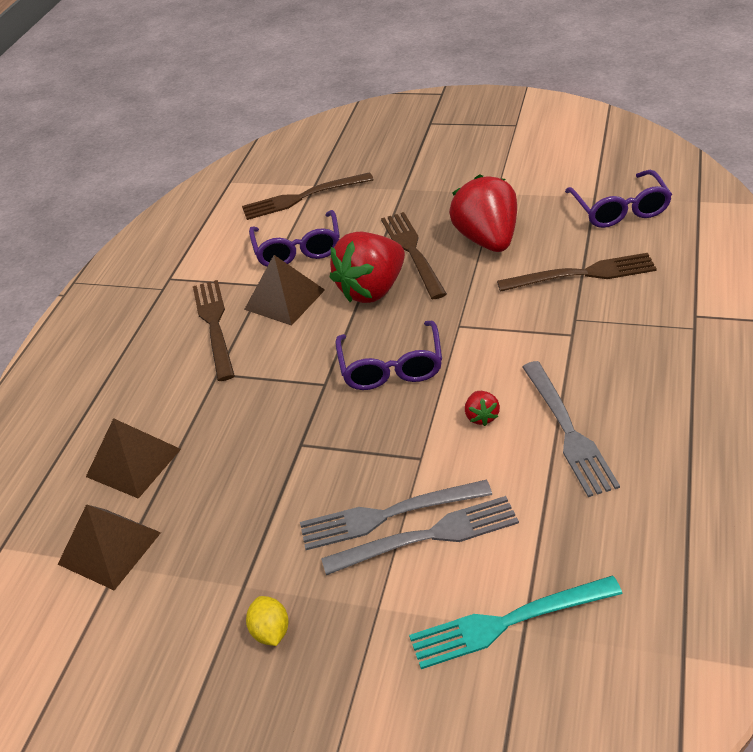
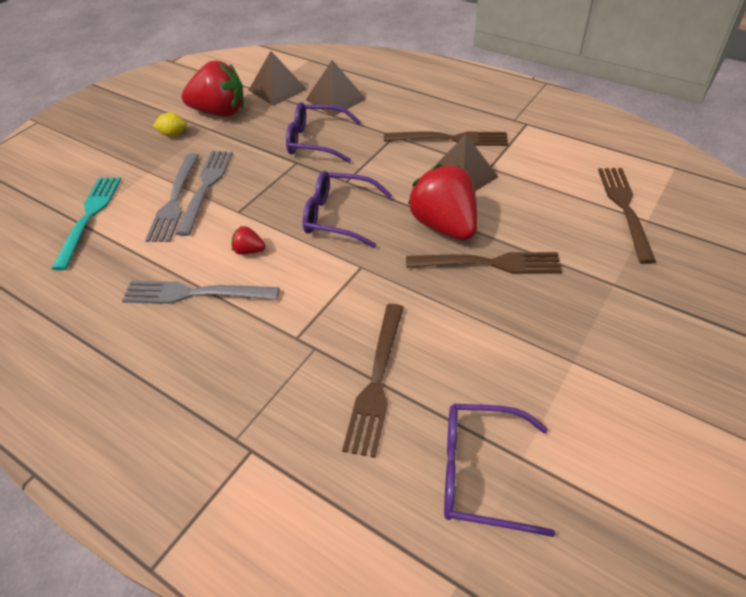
camera: 105 degrees right, 5 degrees up
purple glasses [249,210,340,267] -> purple glasses moved to [286,102,361,163]
red strawberry [450,174,517,252] -> red strawberry moved to [182,61,244,117]

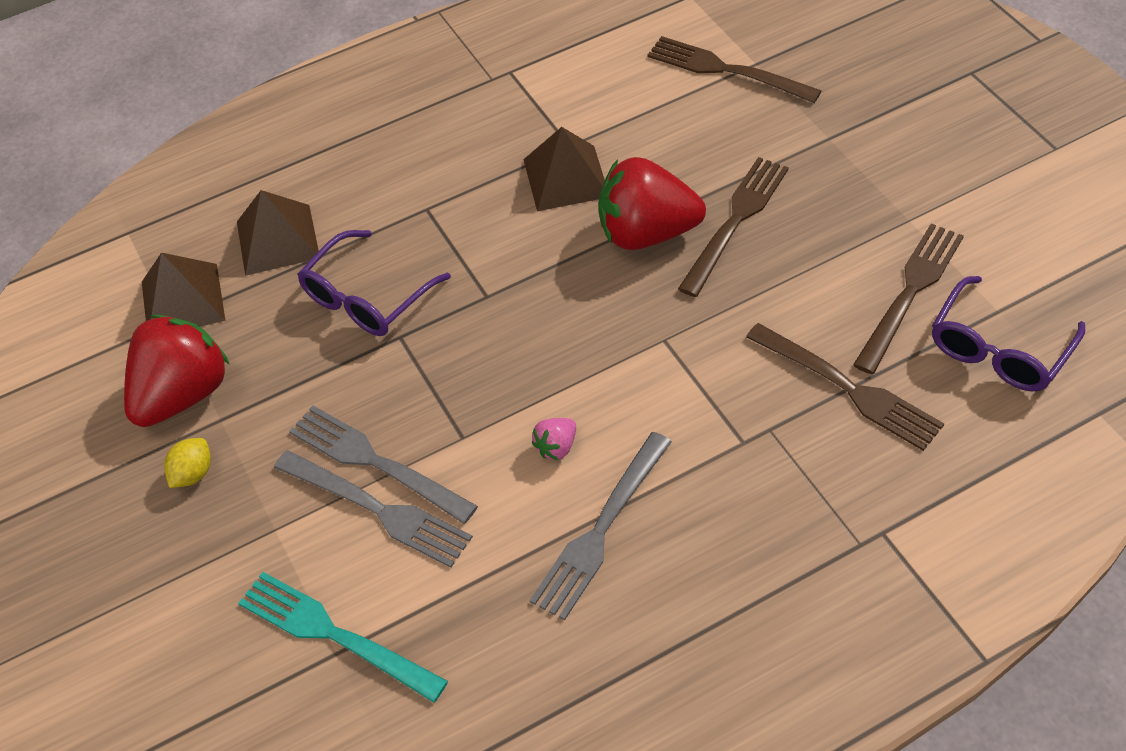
camera: 60 degrees left, 5 degrees up
red strawberry [232,226,265,255] -> pink strawberry [532,418,576,460]
purple glasses [303,171,393,248] -> none
brown fork [384,131,508,146] -> brown fork moved to [853,223,964,374]

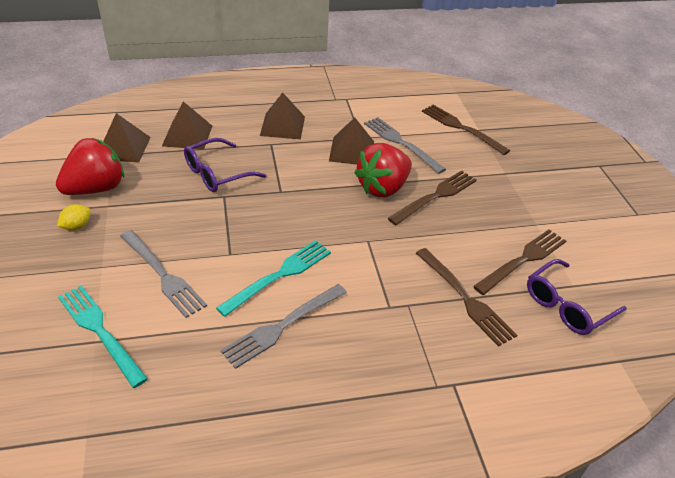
camera: 10 degrees right, 10 degrees down
grey fork [289,405,478,524] -> grey fork moved to [364,117,446,174]
pink strawberry [532,418,576,460] -> turquoise fork [216,240,331,317]
red strawberry [598,157,706,250] -> red strawberry turned 60 degrees counterclockwise [354,143,412,197]
none -> brown pyramid [260,92,305,139]

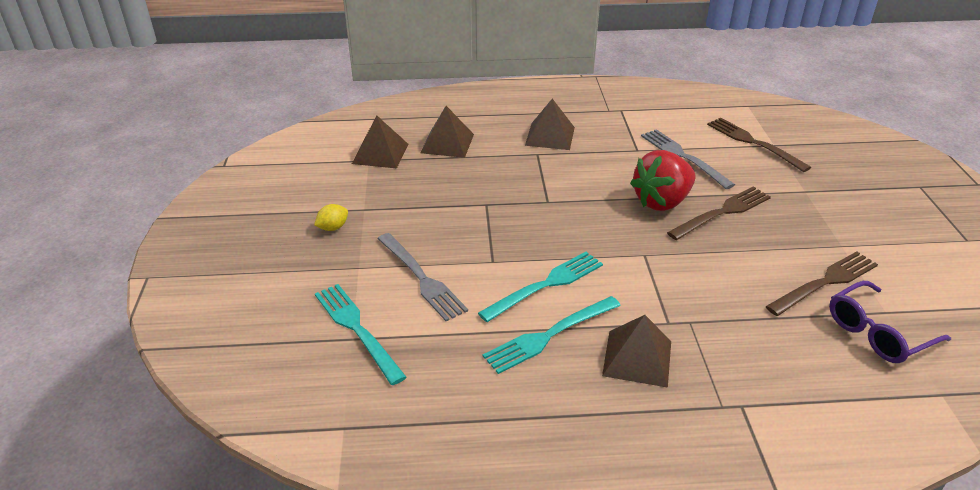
camera: 10 degrees right, 5 degrees down
red strawberry [56,138,124,195] -> none
purple glasses [184,138,267,192] -> none
grey fork [220,284,347,369] -> turquoise fork [483,296,621,374]
brown pyramid [329,118,374,165] -> brown pyramid moved to [602,315,671,388]
brown fork [416,248,517,347] -> none

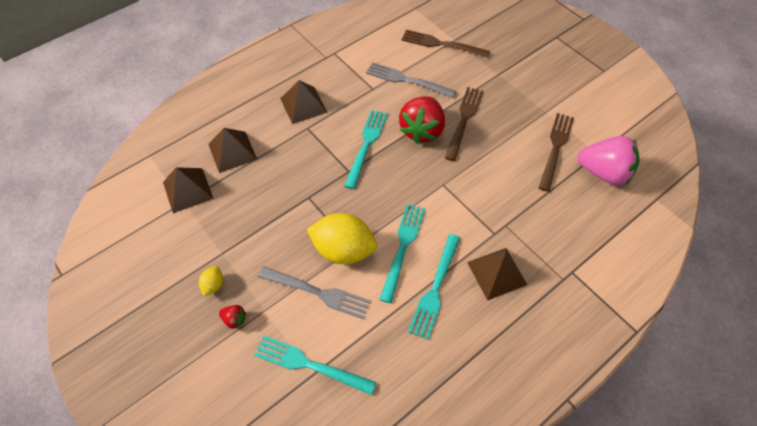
camera: 35 degrees left, 20 degrees up
purple glasses [829,281,951,363] -> pink strawberry [577,136,640,185]
none -> red strawberry [219,305,246,329]
none -> yellow lemon [307,213,377,264]
none -> turquoise fork [344,110,388,189]

